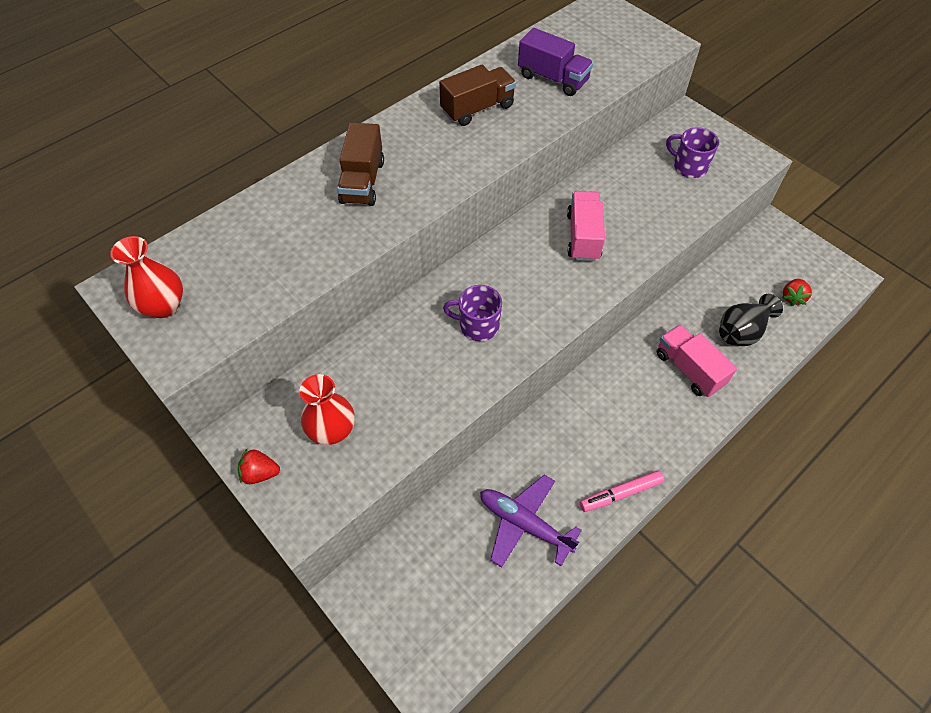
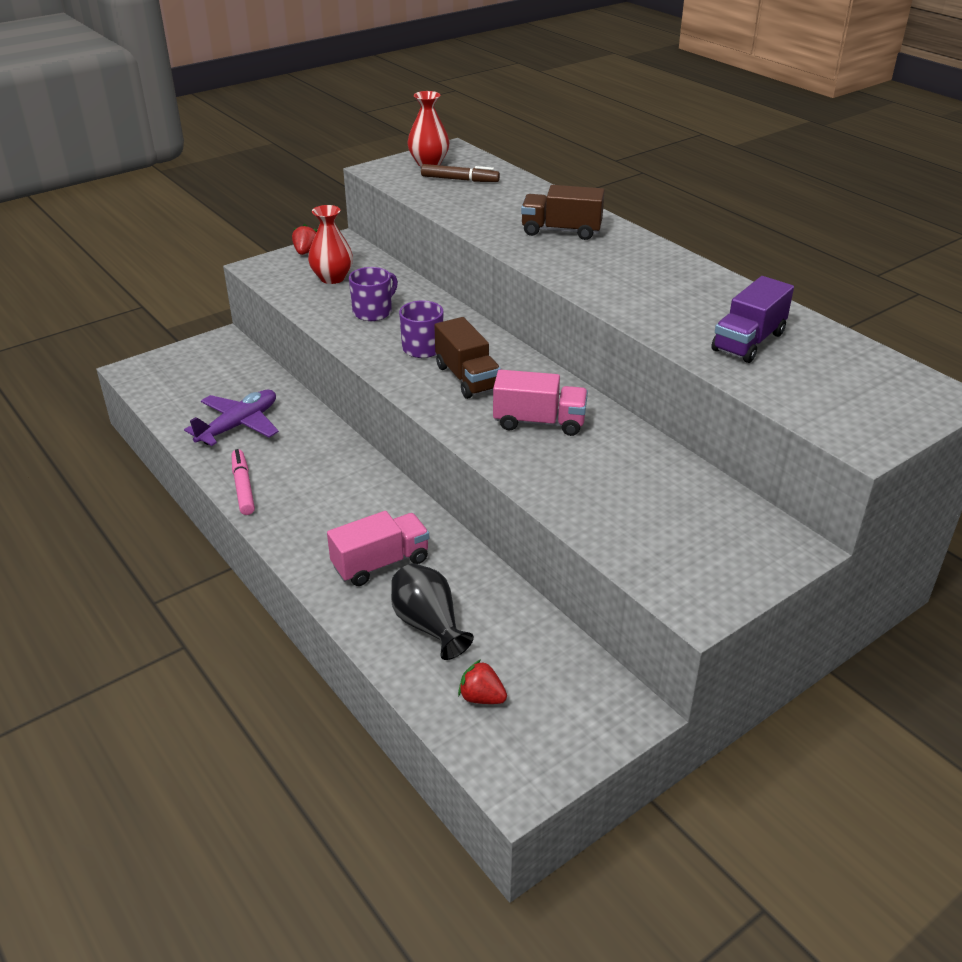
camera: 95 degrees right, 20 degrees down
brown truck [439,65,516,126] -> brown truck moved to [434,317,501,399]
purple mug [666,127,719,178] -> purple mug moved to [349,267,398,321]
none -> brown marker [421,164,500,182]

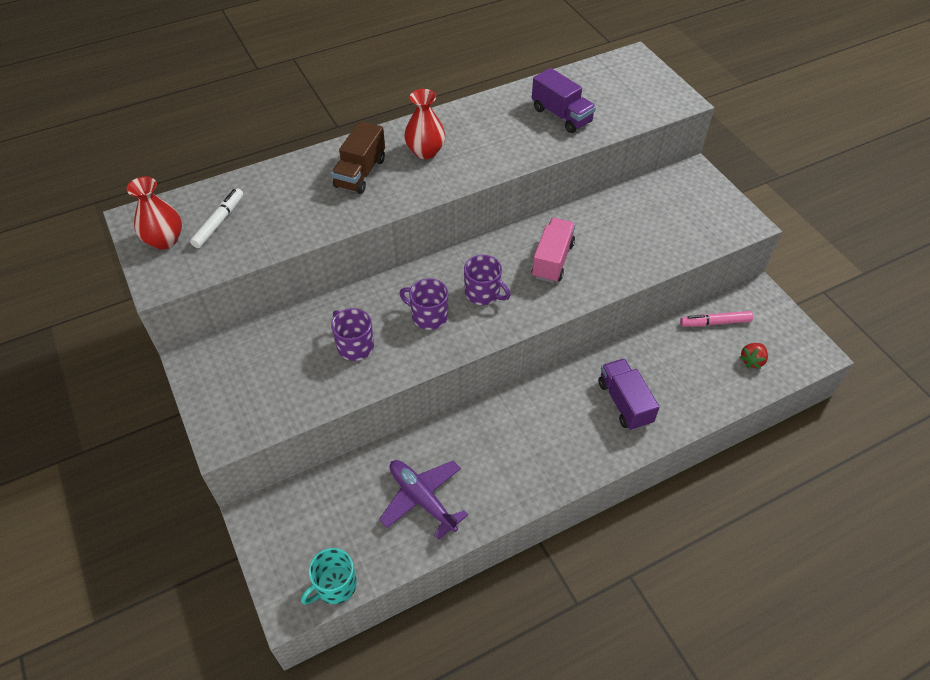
camera: 80 degrees left, 15 degrees up
pink marker [232,449,255,515] -> pink marker moved to [680,311,753,327]
red strawberry [292,224,317,255] -> none
red vase [308,205,353,284] -> red vase moved to [404,89,445,159]
pink truck [327,511,429,586] -> purple truck [598,358,660,431]
black vase [391,563,474,660] -> none
brown marker [421,164,500,182] -> white marker [190,188,243,248]
brown truck [434,317,501,399] -> purple mug [464,255,511,305]
none -> turquoise mug [301,548,357,605]

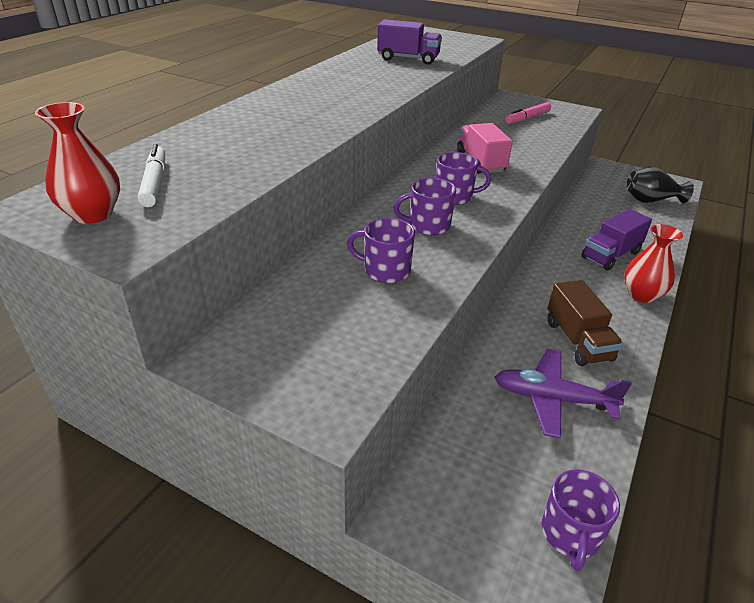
camera: 35 degrees left, 15 degrees down
turquoise mug [301,548,357,605] -> purple mug [542,469,620,571]
brown truck [331,121,385,194] -> brown truck moved to [548,280,623,366]
red vase [404,89,445,159] -> red vase moved to [624,224,683,303]
purple truck [598,358,660,431] -> purple truck turned 75 degrees counterclockwise [581,209,652,270]
pink marker [680,311,753,327] -> pink marker moved to [505,102,551,124]
red strawberry [739,343,768,369] -> black vase [626,166,694,203]

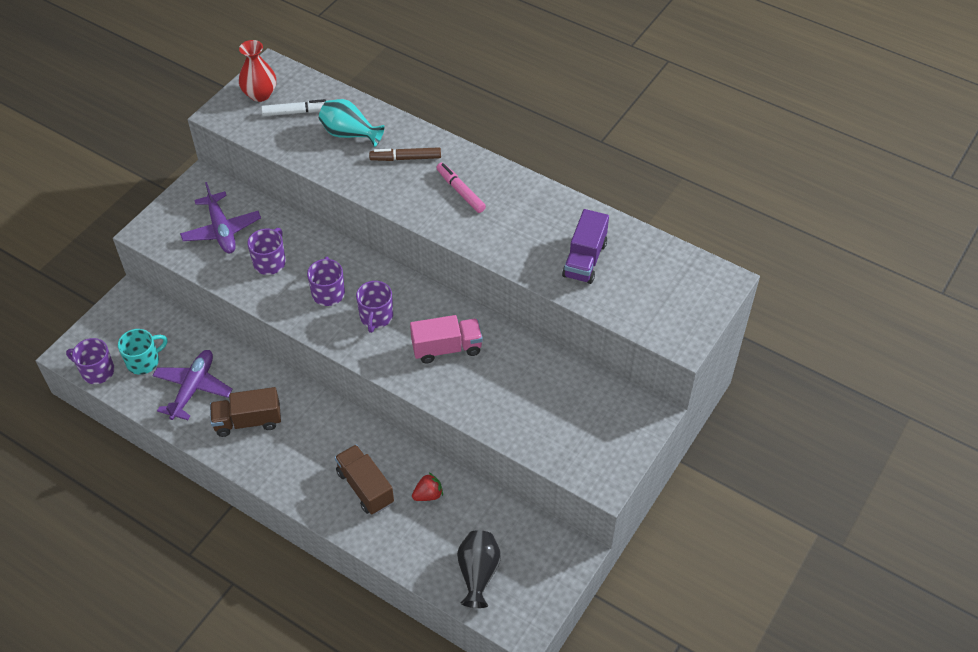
camera: 95 degrees right, 15 degrees up
pink marker [505,102,551,124] -> pink marker moved to [436,163,486,213]
purple truck [581,209,652,270] -> brown truck [335,444,394,515]
red vase [624,224,683,303] -> none
none -> turquoise mug [118,329,168,375]
none -> purple plane [180,182,261,253]
none -> turquoise vase [319,99,385,147]
none -> brown marker [369,147,441,161]
none -> red strawberry [412,473,443,501]

